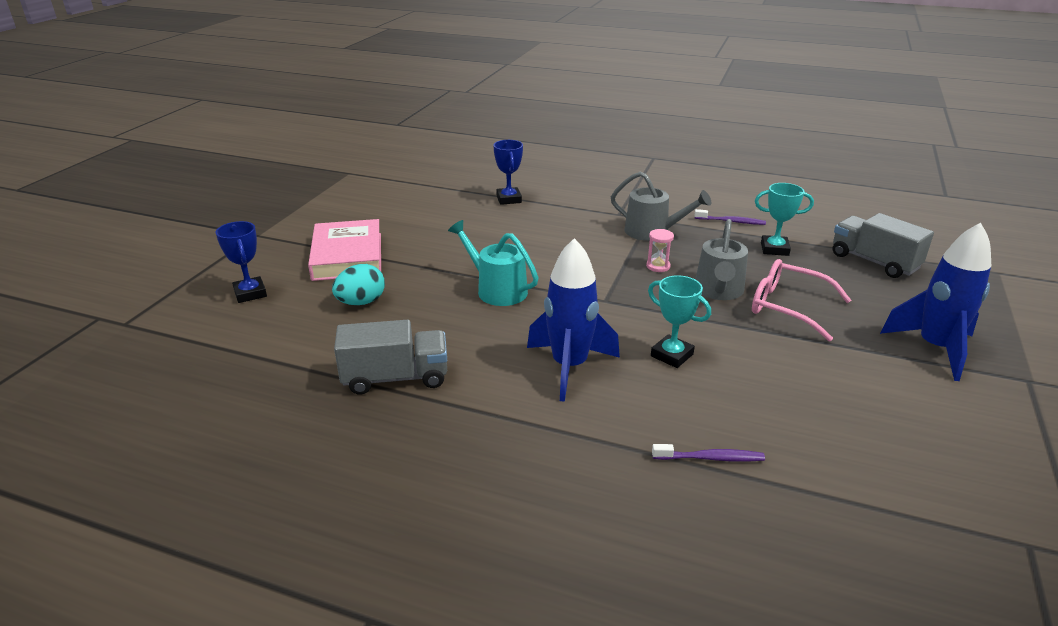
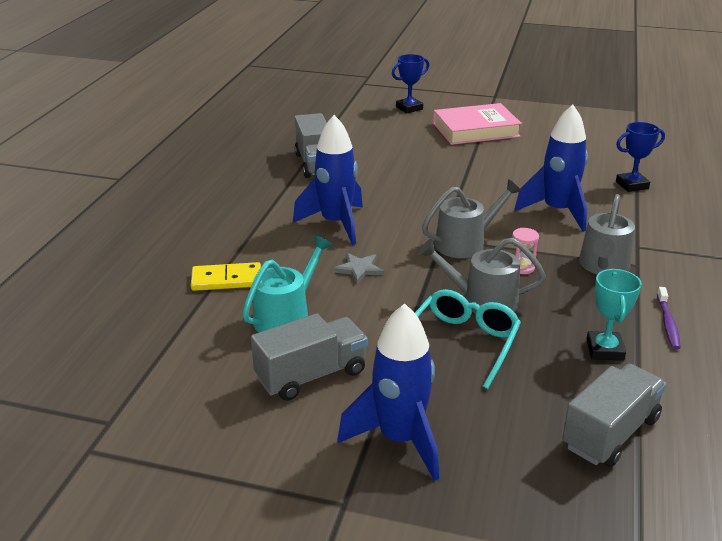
camera: 85 degrees right, 0 degrees up
turquoise egg [332,264,385,305] -> none
turquoise watering can [448,220,539,306] -> turquoise watering can moved to [242,235,332,333]
turquoise trophy [648,275,711,368] -> grey star [334,253,384,283]
purple toothbrush [652,444,765,462] -> yellow domino [191,262,261,291]
pink glasses [752,259,851,341] -> turquoise glasses [415,289,521,389]
none -> grey truck [251,313,368,401]
none -> grey watering can [422,179,522,258]
none -> blue rocket [514,105,588,232]

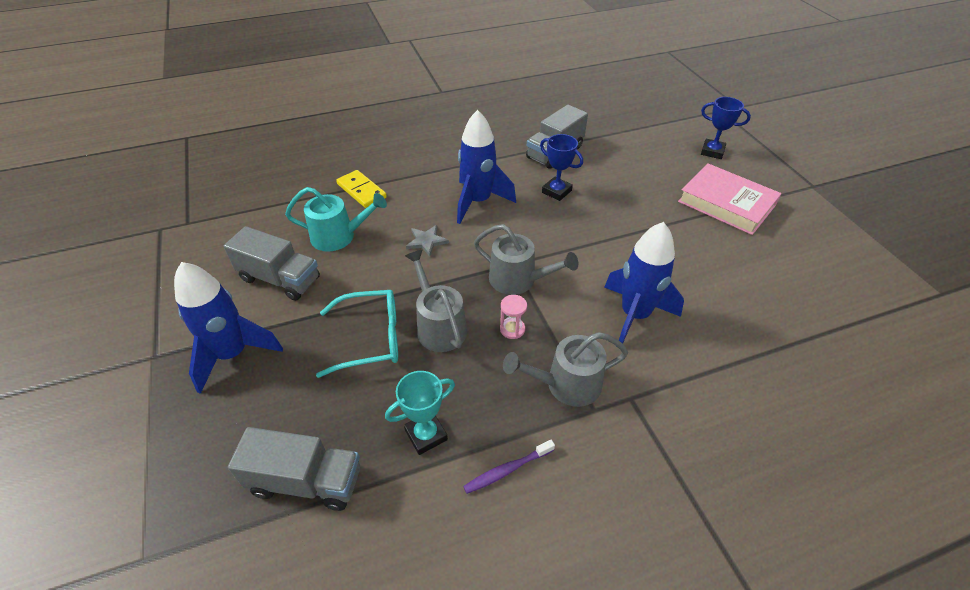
camera: 55 degrees right, 15 degrees up
blue trophy [616,122,665,192] -> blue trophy moved to [540,134,583,201]

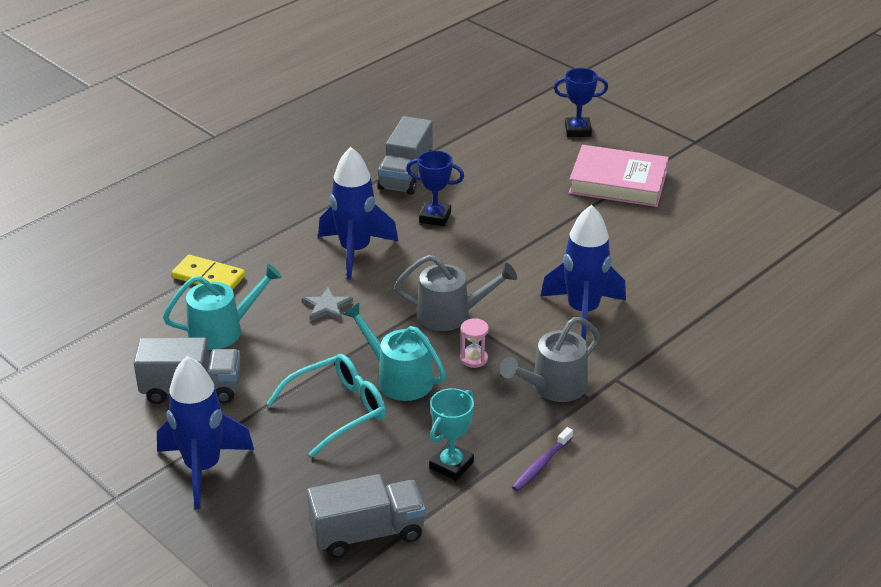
camera: 25 degrees left, 10 degrees down
grey watering can [405,250,467,352] -> turquoise watering can [343,303,446,401]

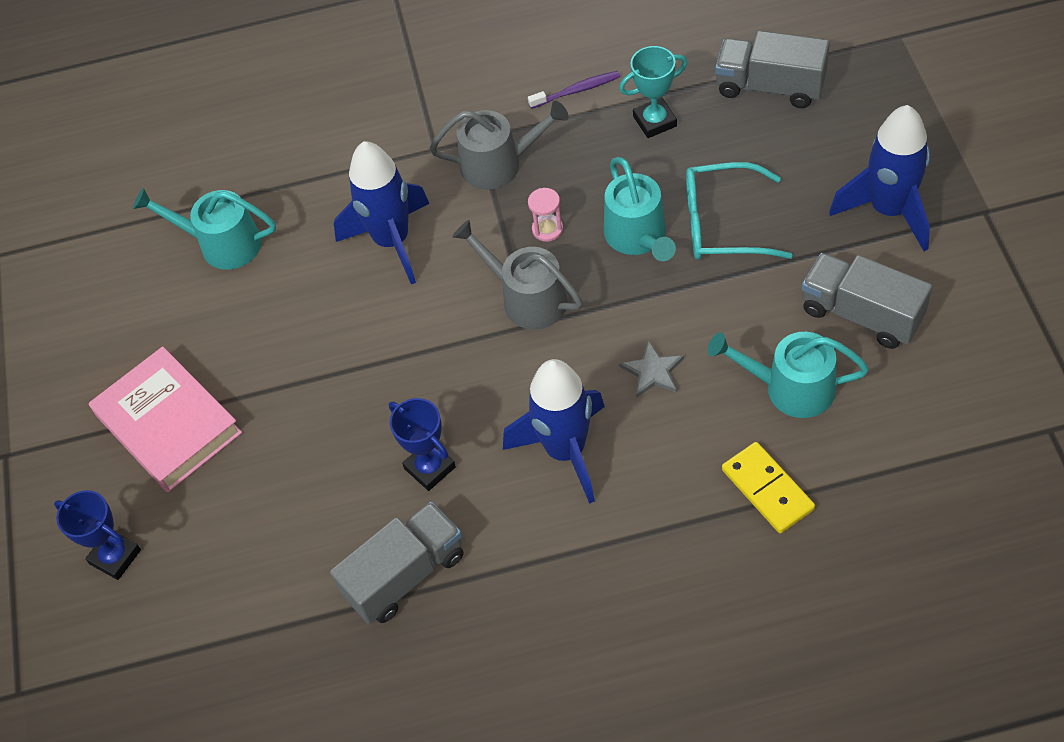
camera: 140 degrees left, 20 degrees up
none -> turquoise watering can [133,188,276,270]

